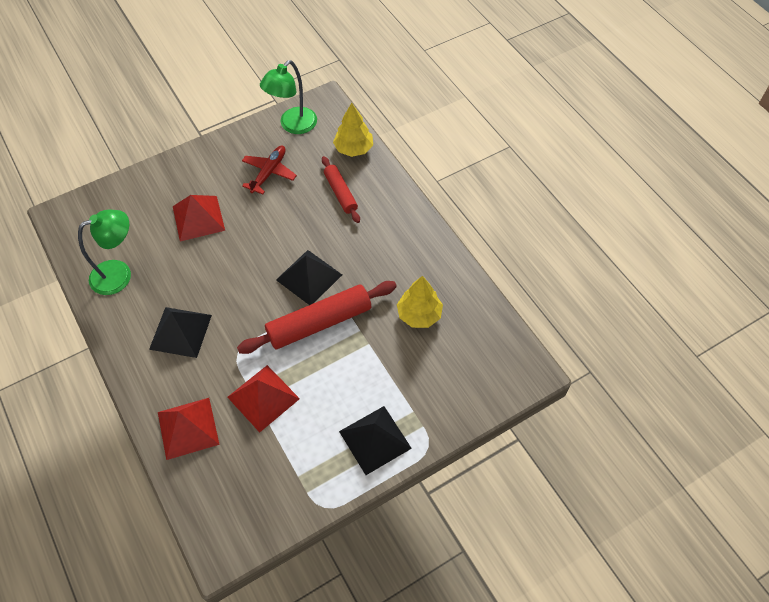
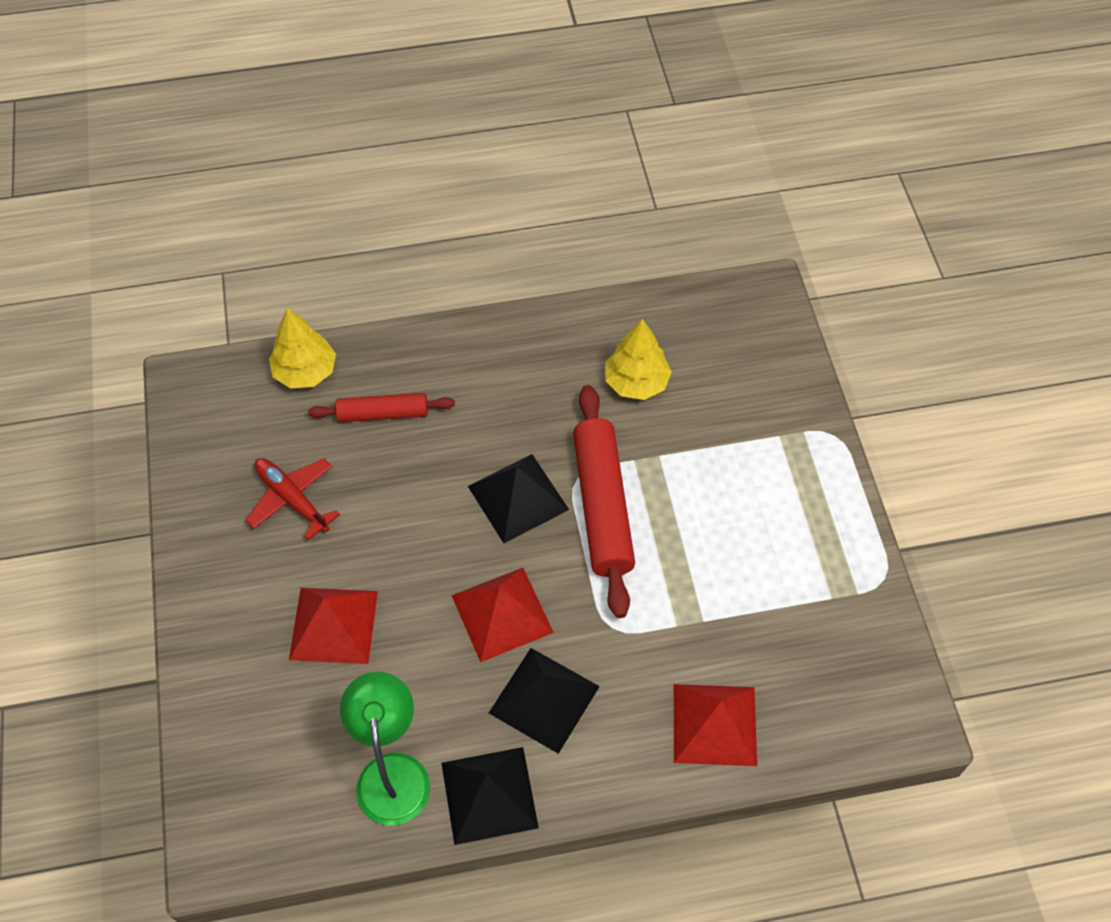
camera: 70 degrees left, 0 degrees up
red pyramid [227,365,300,432] -> red pyramid moved to [451,568,554,662]
green lamp [260,60,317,134] -> none
black pyramid [339,406,412,475] -> black pyramid moved to [441,747,539,845]

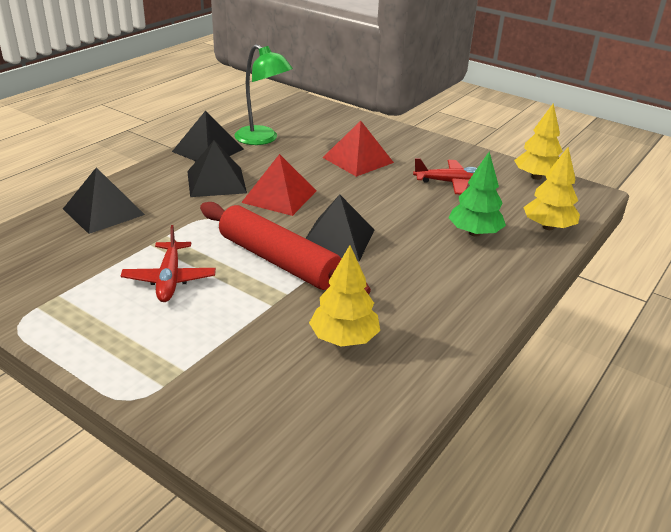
camera: 135 degrees right, 25 degrees down
red rolling pin [308,393,455,422] -> green tree [448,152,506,236]
red pyramid [674,684,757,766] -> black pyramid [63,167,145,234]
none -> red plane [121,225,216,302]
none -> yellow tree [514,104,563,180]

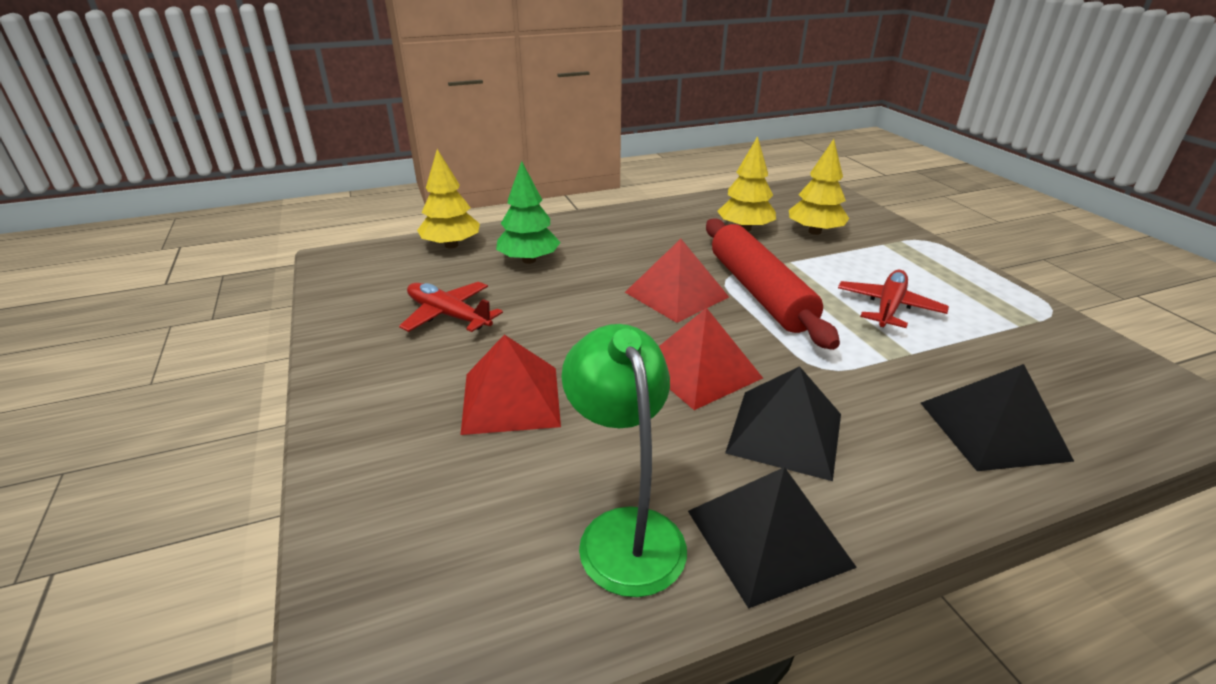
camera: 145 degrees left, 0 degrees up
black pyramid [305,194,375,261] -> red pyramid [625,239,729,323]
yellow tree [514,104,563,180] -> yellow tree moved to [789,139,849,235]

